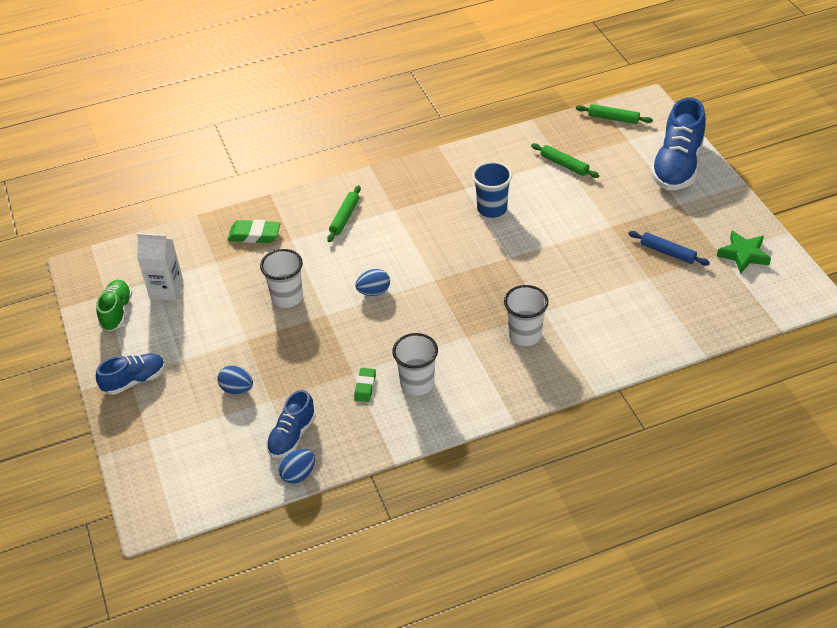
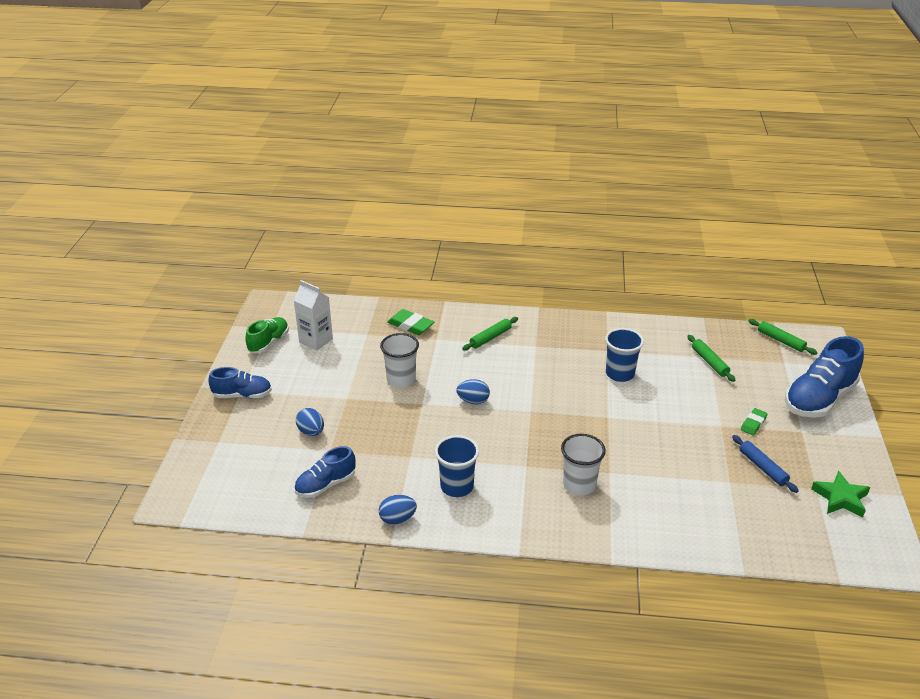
camera: 25 degrees right, 10 degrees down
blue egg [278,449,315,484] -> blue egg moved to [379,495,417,525]
green eraser [354,368,376,402] -> green eraser moved to [741,408,768,435]
white cup [392,333,438,396] -> blue cup [435,435,479,497]

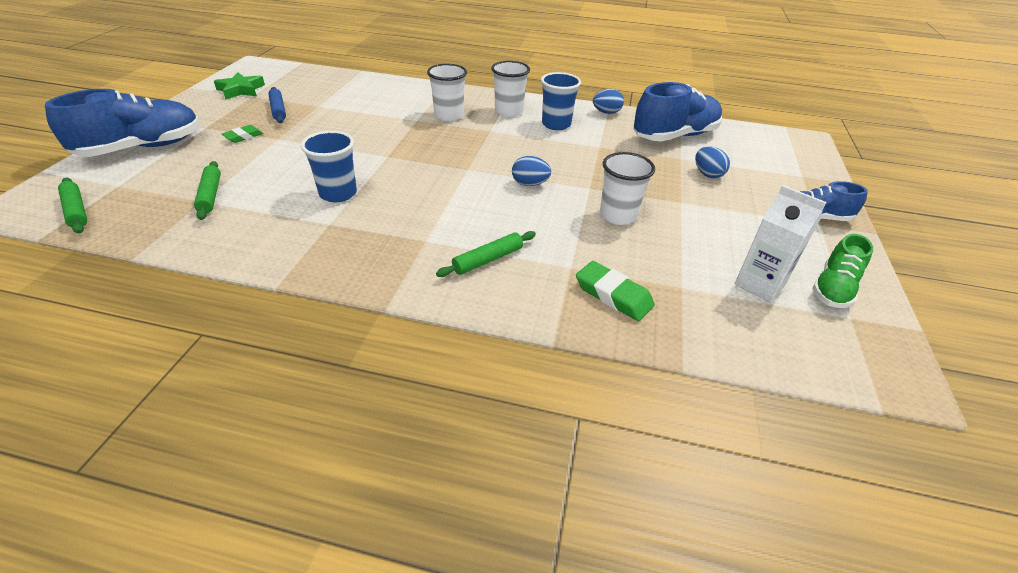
camera: 175 degrees left, 5 degrees up
blue shoe [294,446,355,498] -> blue shoe [633,82,722,142], size x1.72
none -> white cup [491,61,530,117]

